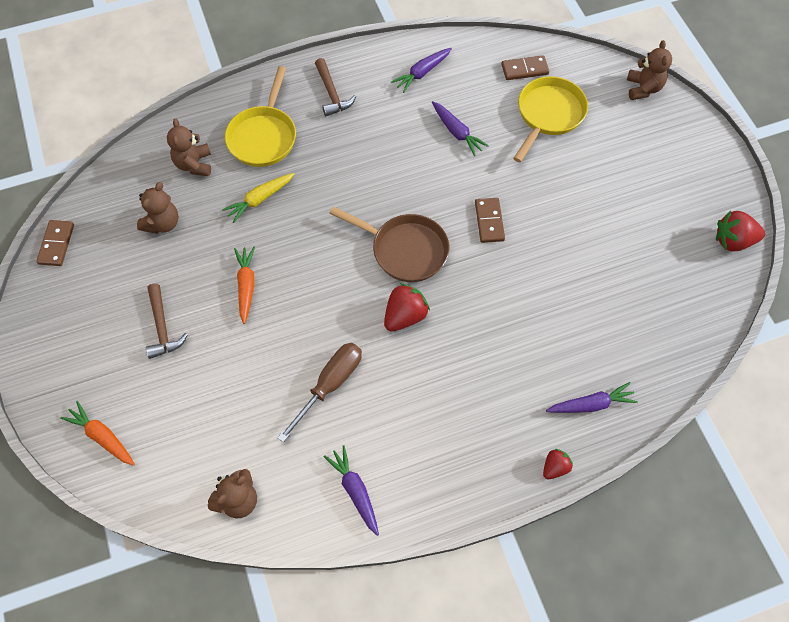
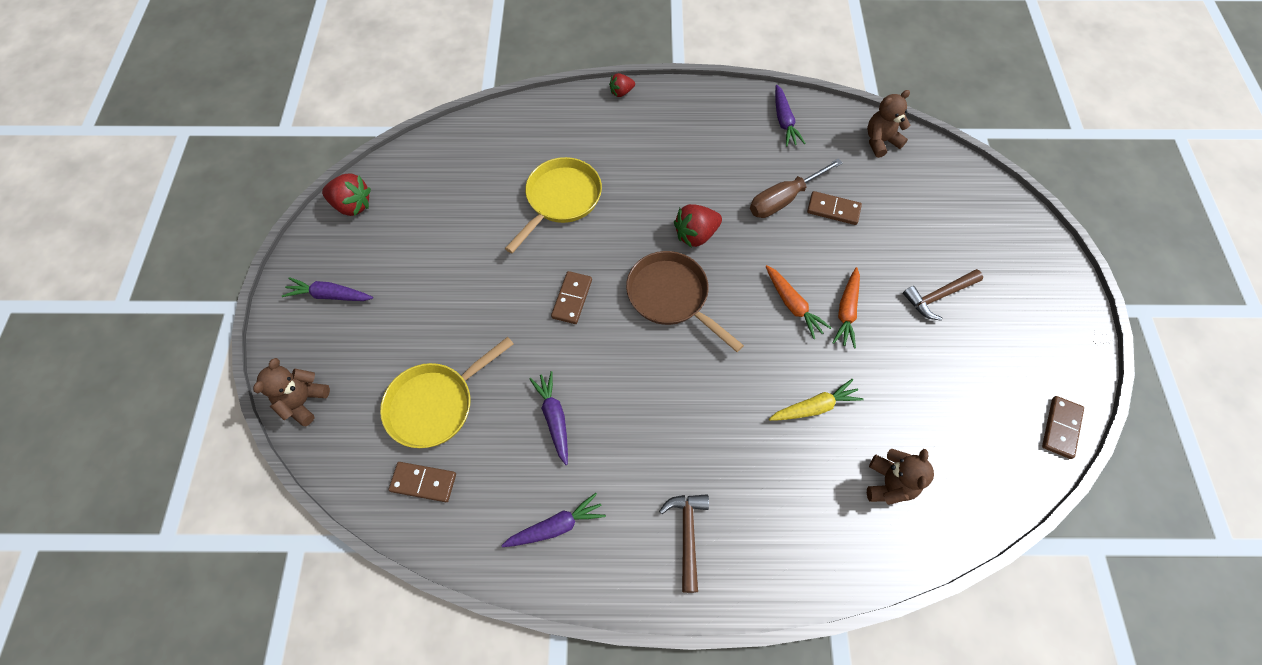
camera: 160 degrees left, 0 degrees up
orange carrot [61,401,135,466] -> orange carrot moved to [766,265,831,339]
brown teddy bear [137,182,179,234] -> none
brown hammer [146,284,188,359] -> brown hammer turned 120 degrees counterclockwise [903,269,983,321]
yellow pan [225,66,296,167] -> yellow pan moved to [505,157,602,253]
purple carrot [546,382,638,413] -> purple carrot moved to [282,277,373,301]
none -> brown domino [807,191,862,225]

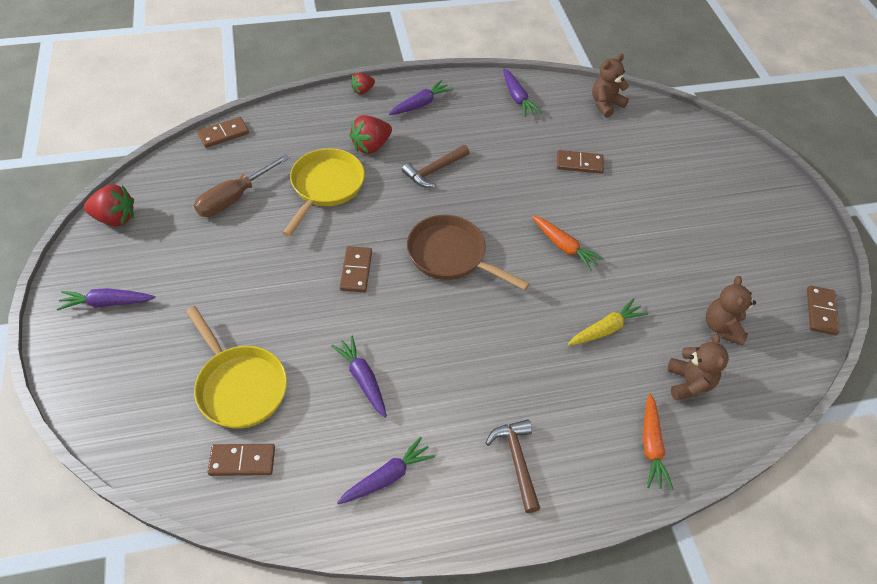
camera: 15 degrees left, 10 degrees down
brown teddy bear [253,358,330,426] -> brown teddy bear moved to [706,276,756,346]
yellow pan [380,337,514,448] -> yellow pan turned 75 degrees counterclockwise [186,306,287,429]
red strawberry [674,204,722,248] -> red strawberry moved to [349,115,392,154]
brown screwdriver [750,158,843,218] -> brown screwdriver moved to [194,154,290,217]
orange carrot [832,267,860,349] -> orange carrot moved to [643,393,673,490]
brown hammer [903,269,983,321] -> brown hammer moved to [402,145,470,188]
none -> brown domino [197,117,249,148]
none -> purple carrot [389,80,453,115]

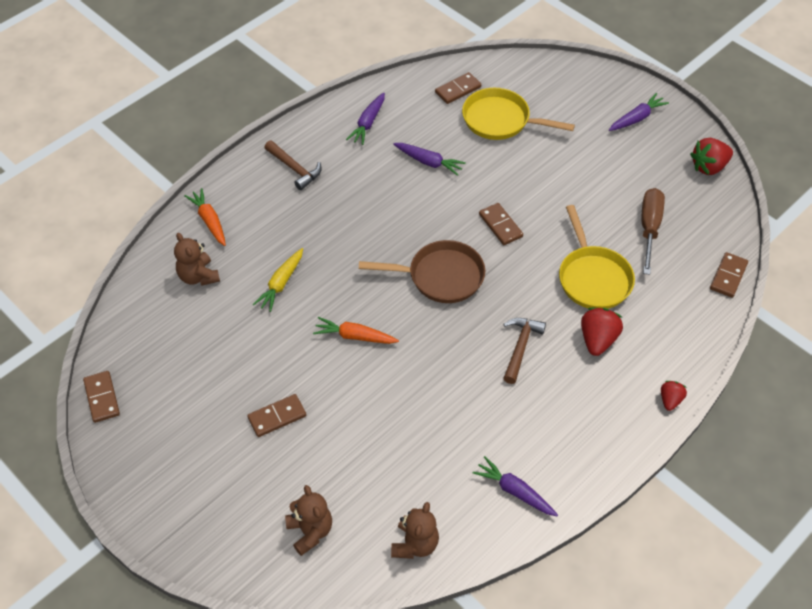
camera: 150 degrees right, 0 degrees up
purple carrot [389,80,453,115] -> none
brown domino [557,150,604,174] -> brown domino moved to [247,394,306,437]
brown teddy bear [706,276,756,346] -> brown teddy bear moved to [285,485,332,556]

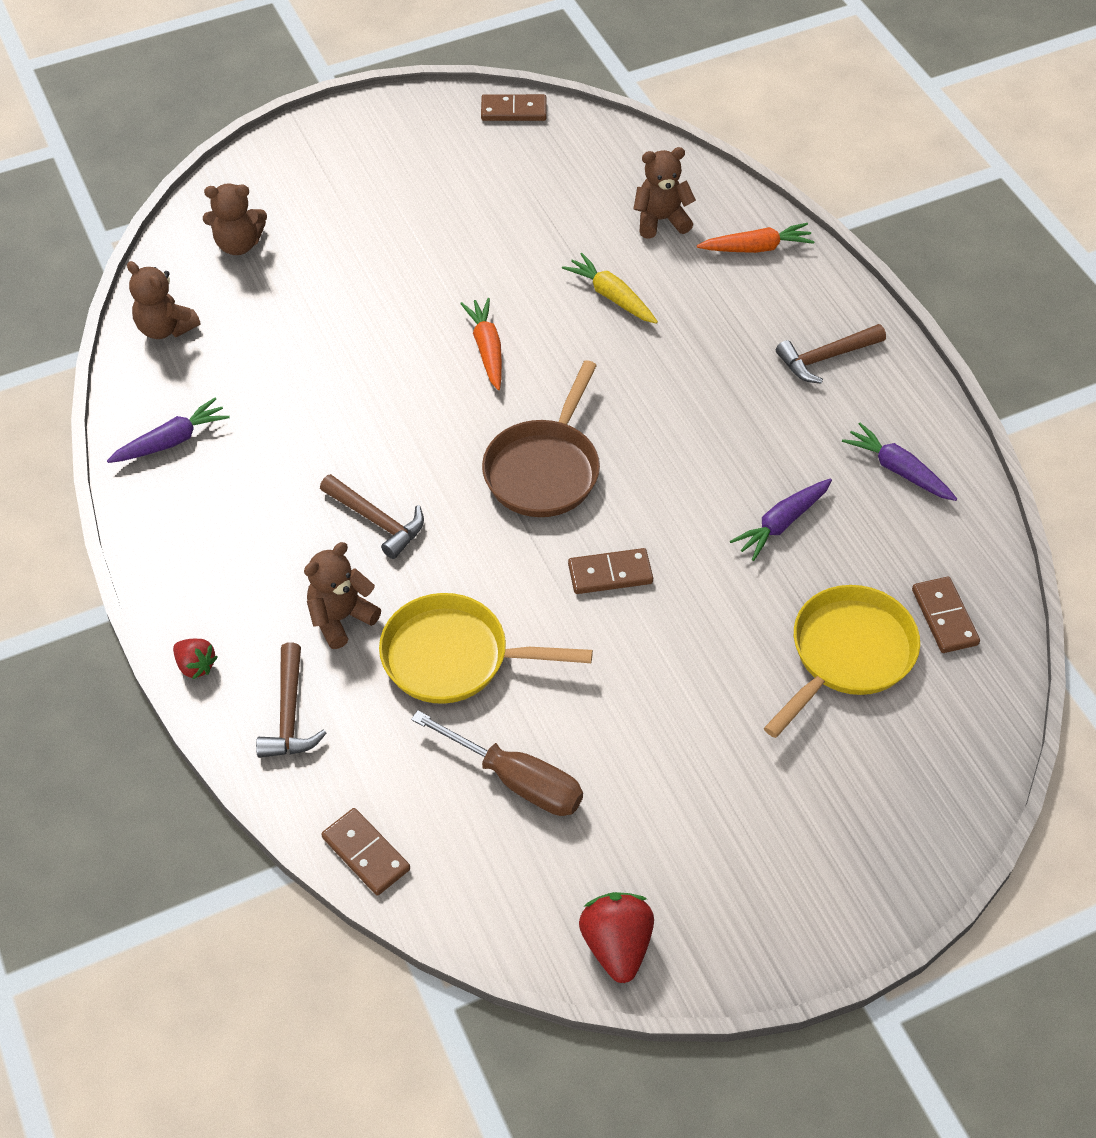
camera: 110 degrees right, 0 degrees up
brown domino [247,394,306,437] -> none
orange carrot [313,317,399,344] -> orange carrot turned 45 degrees counterclockwise [460,298,502,390]
red strawberry [581,308,623,356] -> brown teddy bear [304,542,381,649]
purple carrot [609,93,669,131] -> none
none -> brown hammer [256,642,326,758]

